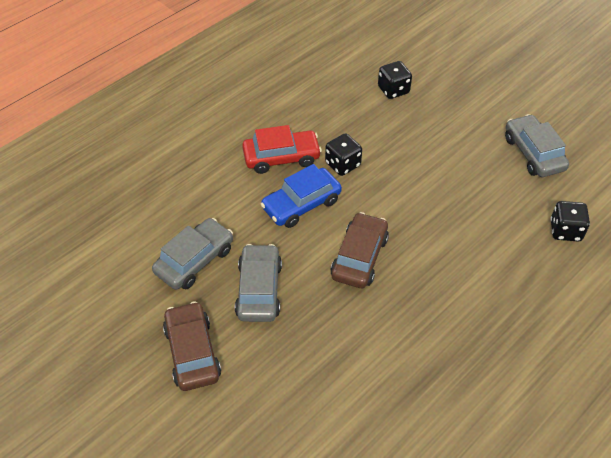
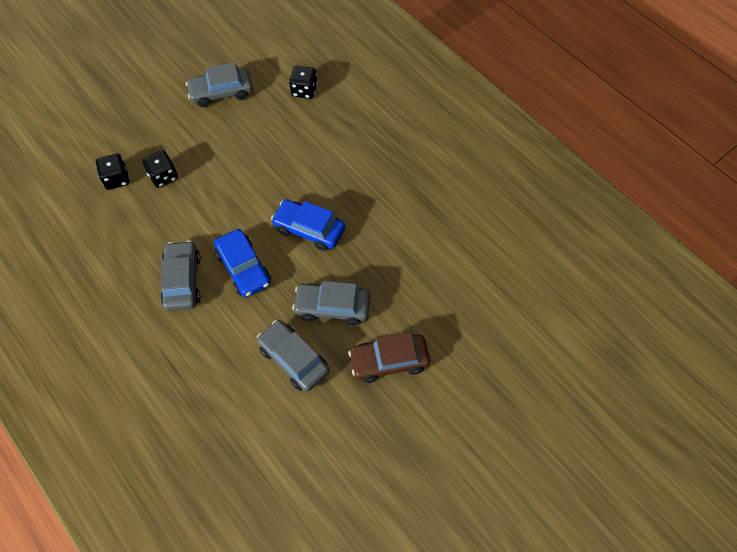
camera: 85 degrees left, 10 degrees up
red car [242,125,322,174] -> grey car [160,240,201,311]
black dice [325,133,362,176] -> black dice moved to [142,150,178,188]
brown car [330,212,389,288] -> blue car [271,199,345,251]

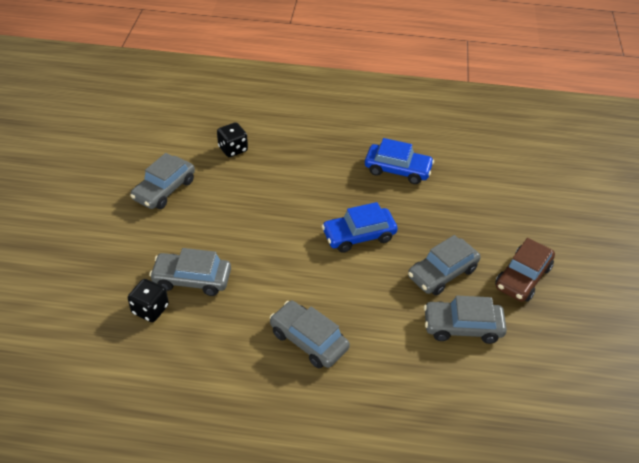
camera: 45 degrees left, 15 degrees down
black dice [142,150,178,188] -> grey car [149,248,231,296]
blue car [214,229,271,297] -> blue car moved to [365,138,434,184]

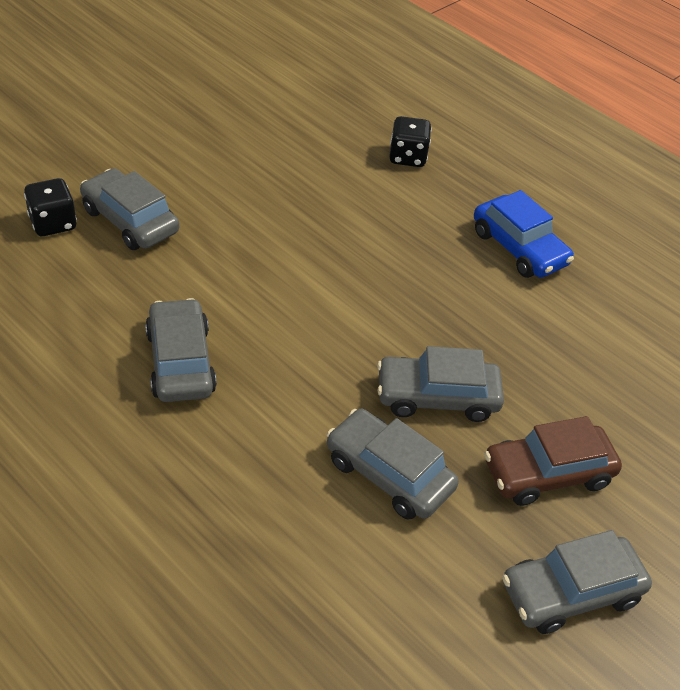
camera: 35 degrees right, 0 degrees up
grey car [130,153,195,209] -> grey car moved to [502,530,652,634]
black dice [217,122,248,157] -> black dice moved to [389,116,432,167]
blue car [322,202,398,253] -> none

